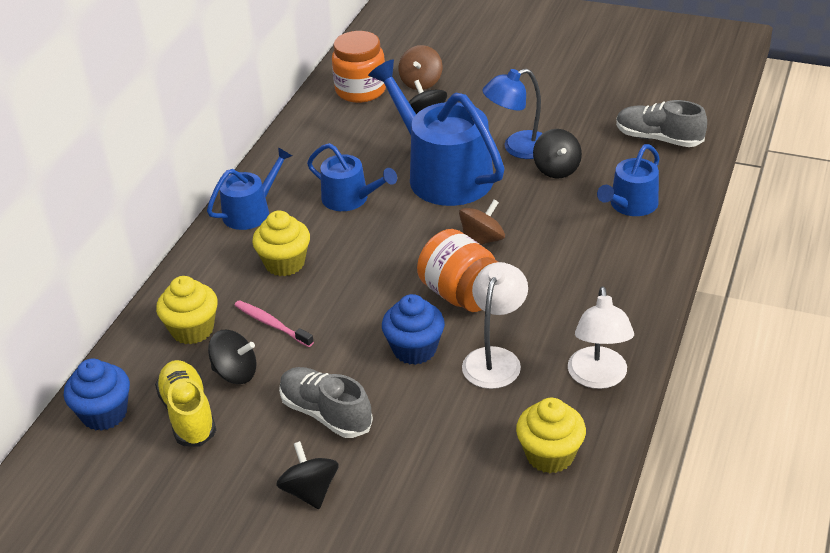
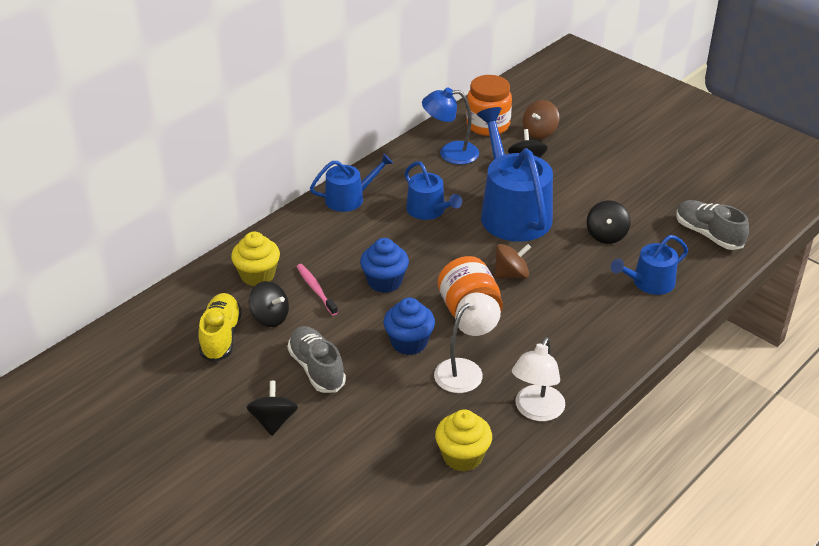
camera: 20 degrees right, 0 degrees up
blue cupcake [64,359,130,431] -> blue cupcake moved to [360,238,409,293]
yellow cupcake [252,211,310,276] -> none
blue lamp [482,69,543,159] -> blue lamp moved to [422,88,479,165]

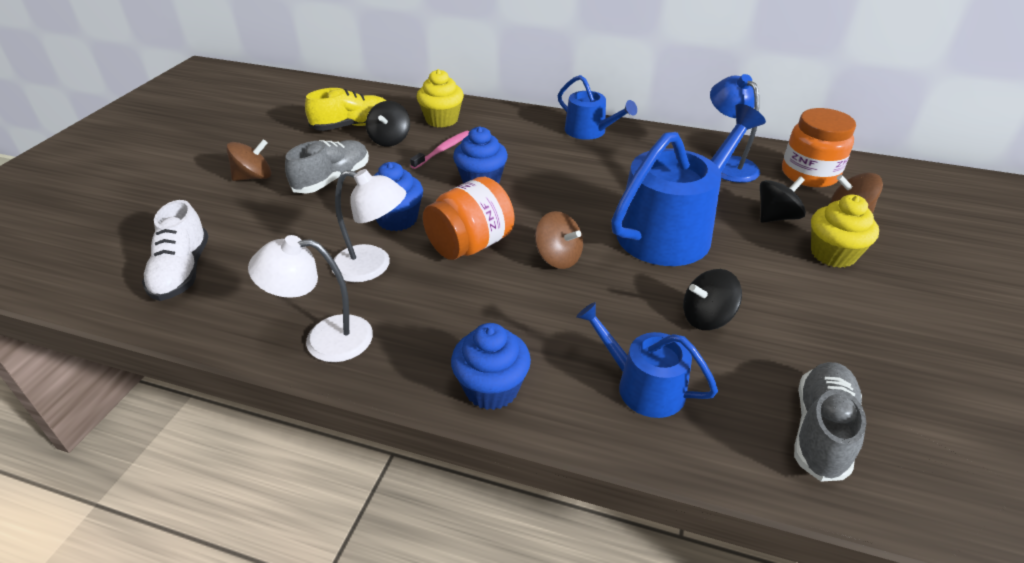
camera: 65 degrees right, 0 degrees up
black spinning top [247,381,298,436] -> brown spinning top [226,139,271,181]
blue watering can [405,161,462,220] -> none
yellow cupcake [435,409,492,472] -> yellow cupcake moved to [811,195,879,268]
none -> white shoe [142,200,209,301]
none -> blue cupcake [451,323,531,410]

